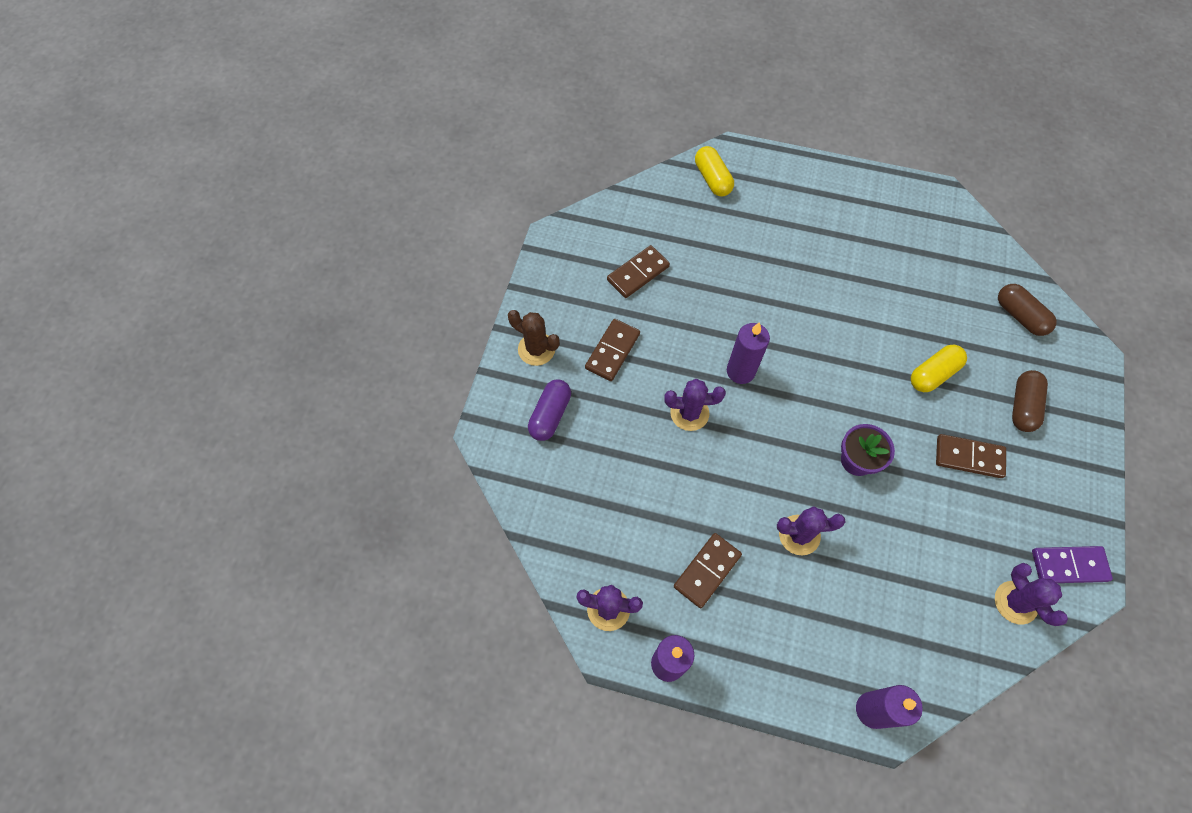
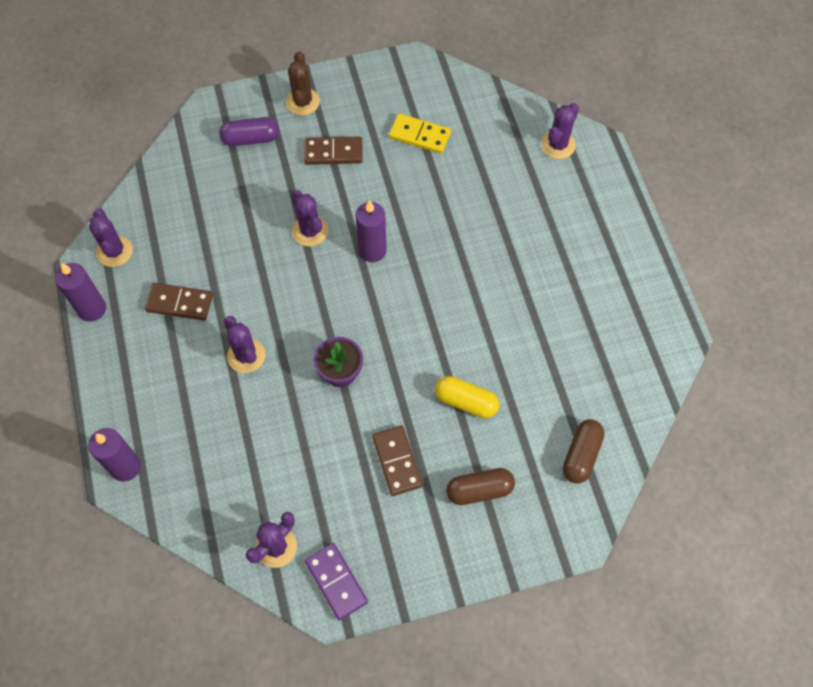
camera: 60 degrees right, 0 degrees up
brown domino [607,245,670,298] -> yellow domino [389,113,451,154]
yellow capsule [695,146,734,196] -> purple cactus [541,103,579,159]

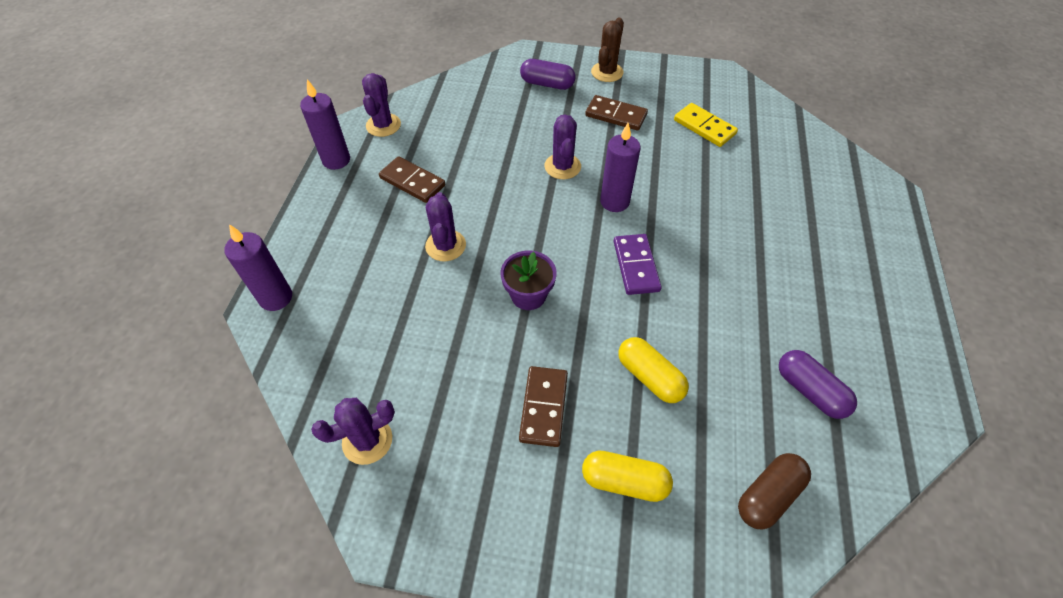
camera: 25 degrees right, 10 degrees down
purple domino [305,543,368,620] -> purple domino moved to [614,234,662,295]
brown capsule [446,468,515,505] -> yellow capsule [582,450,673,502]
purple cactus [541,103,579,159] -> none
none -> purple capsule [779,350,857,419]

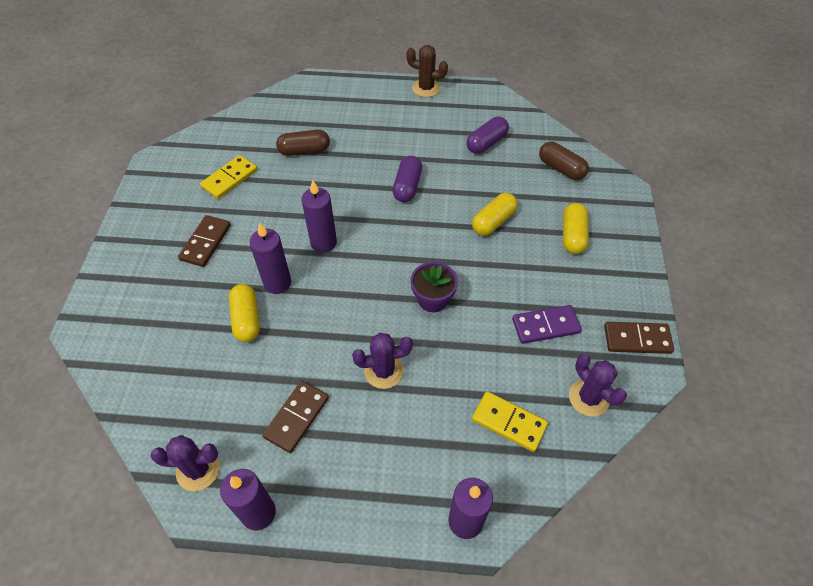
camera: 95 degrees left, 0 degrees up
brown domino [519,366,568,447] -> brown domino moved to [604,322,674,354]
purple capsule [520,59,576,90] -> purple capsule moved to [392,156,422,202]
purple cactus [544,114,581,179] -> purple candle [250,222,291,294]
brown cactus [591,18,624,82] -> brown cactus moved to [406,45,448,97]
purple domino [614,234,662,295] -> purple domino moved to [512,305,582,344]
none -> yellow capsule [229,284,260,342]
none -> brown capsule [276,130,330,156]
none -> yellow domino [472,391,548,452]

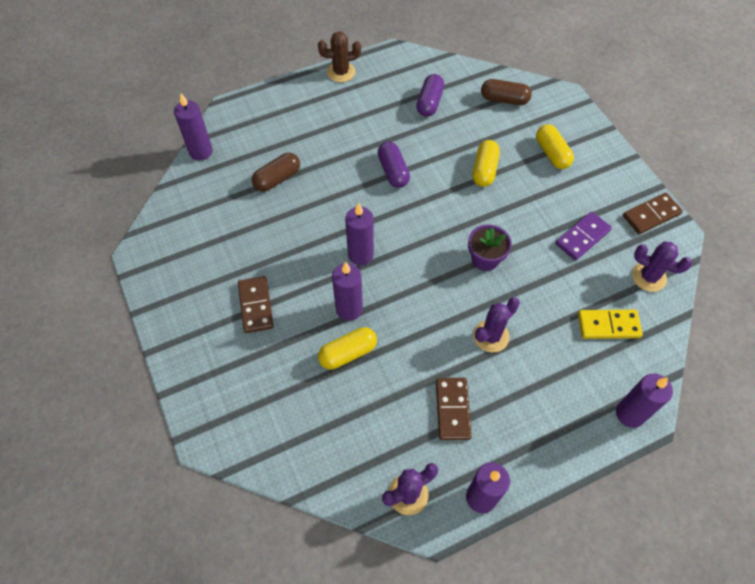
camera: 30 degrees left, 5 degrees up
yellow domino [200,155,257,199] -> none
yellow capsule [229,284,260,342] -> yellow capsule turned 75 degrees counterclockwise [318,327,377,370]
none -> purple candle [174,93,213,160]

